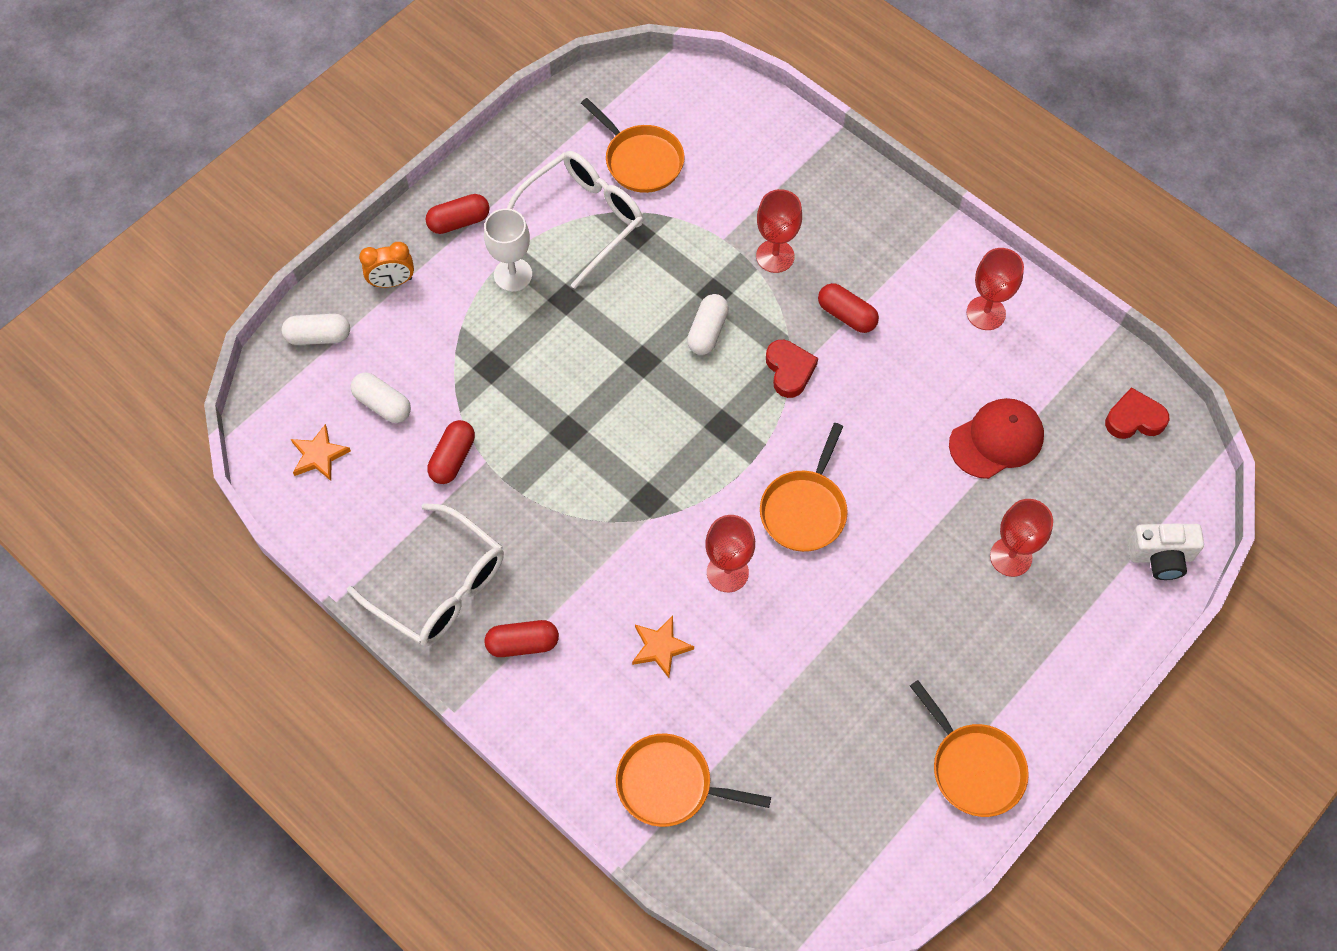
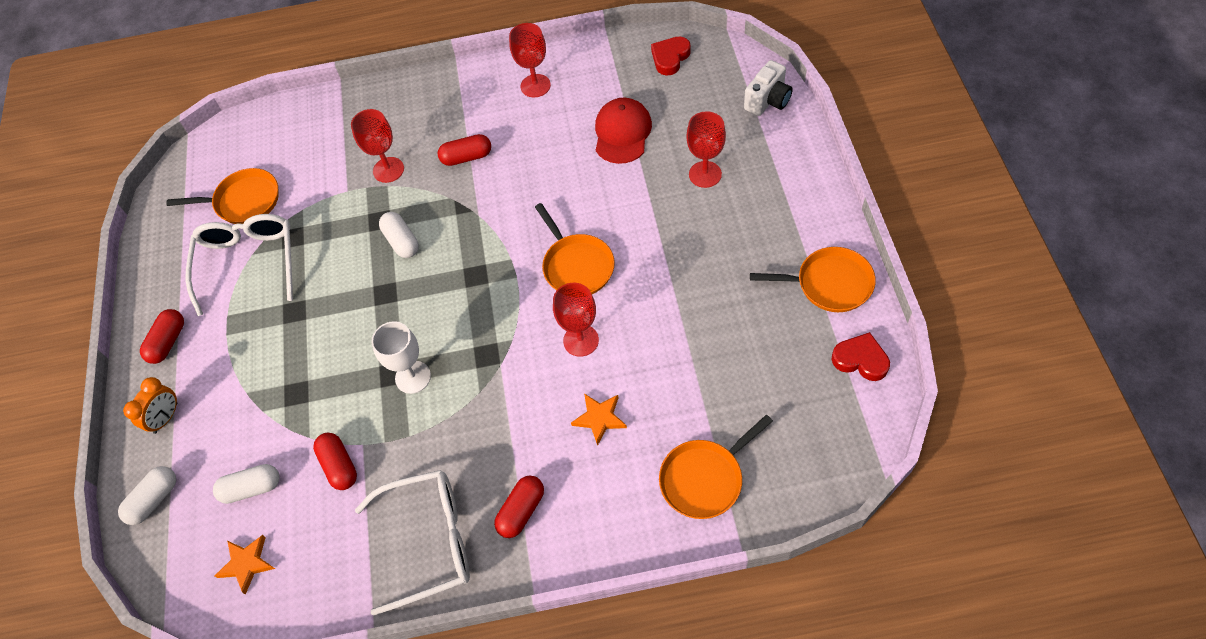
camera: 45 degrees left, 5 degrees down
white goblet [484,208,532,292] -> white goblet moved to [372,321,431,394]
red heart [766,340,818,398] -> red heart moved to [832,332,890,381]

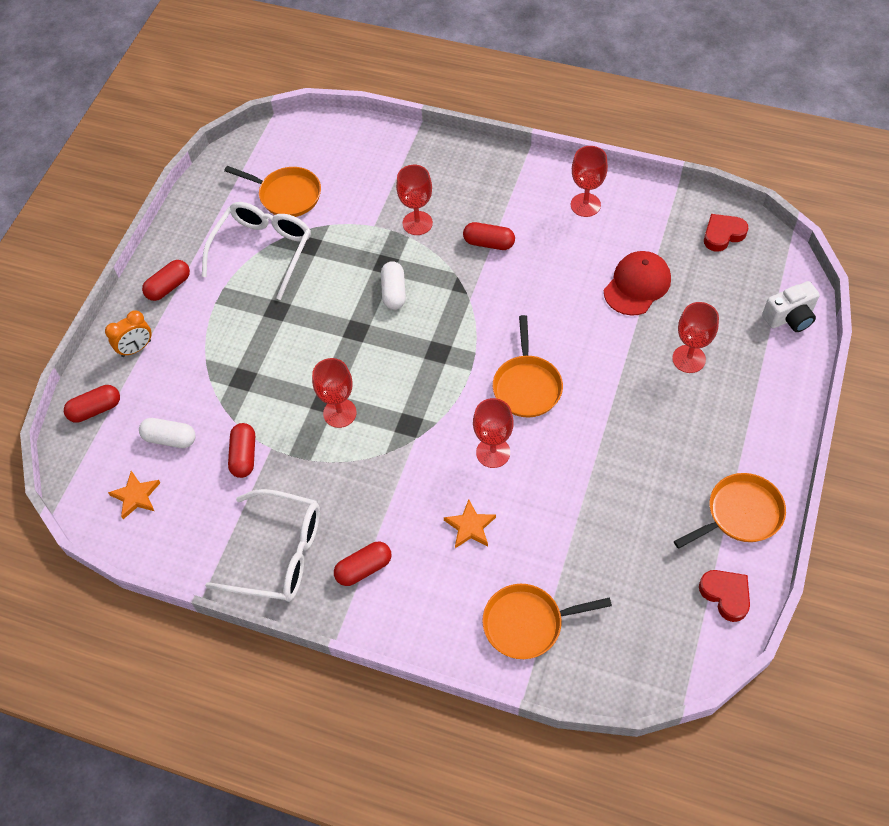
camera: 25 degrees right, 0 degrees up
white capsule [118,466,176,525] -> red capsule [64,385,120,423]
white goblet [372,321,431,394] -> red goblet [312,358,357,428]
orange pan [750,247,876,312] -> orange pan turned 60 degrees counterclockwise [674,473,786,549]

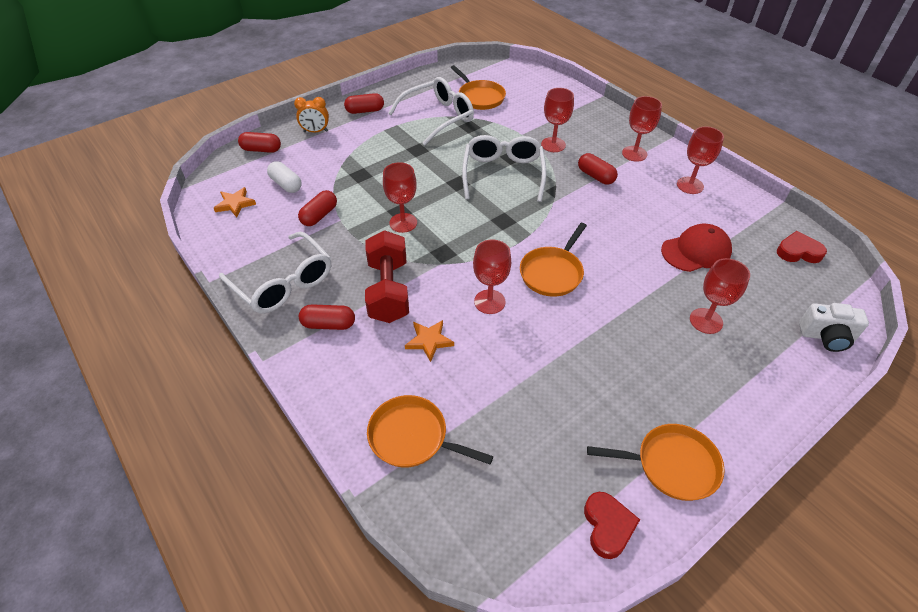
camera: 30 degrees right, 10 degrees down
white capsule [381,261,406,310] -> white glasses [462,135,546,202]
none -> red dumbbell [365,230,409,323]
none -> red goblet [622,96,662,162]

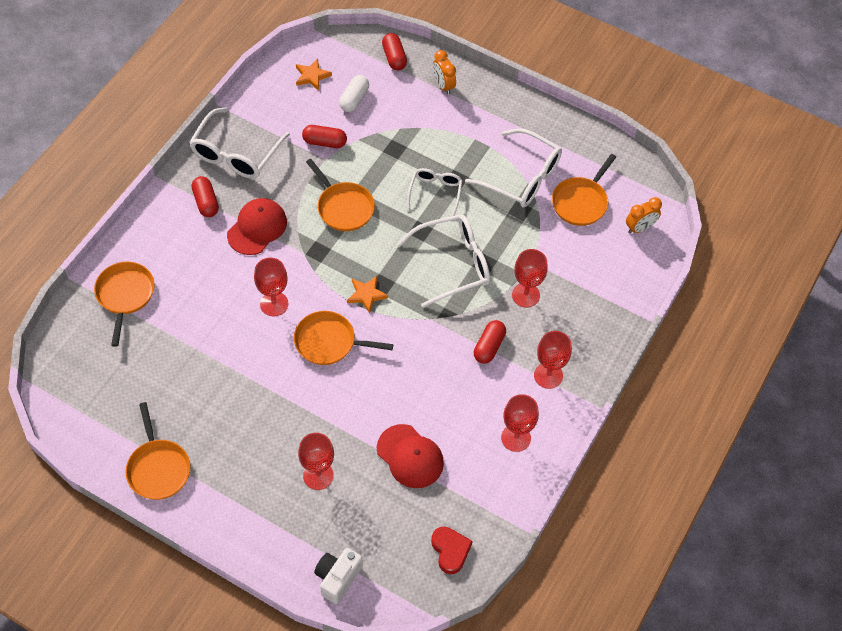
camera: 65 degrees right, 10 degrees up
red capsule [344,93,384,114] -> none
red dumbbell [365,230,409,323] -> red cap [227,198,287,255]
red goblet [383,162,417,233] -> orange pan [306,159,375,231]
orange star [405,320,454,362] -> orange star moved to [347,276,388,314]
red heart [584,492,640,559] -> none
white camera [799,303,869,352] -> white camera turned 45 degrees clockwise [314,548,363,604]
none -> white glasses [407,168,462,216]
none -> orange clock [626,197,662,234]

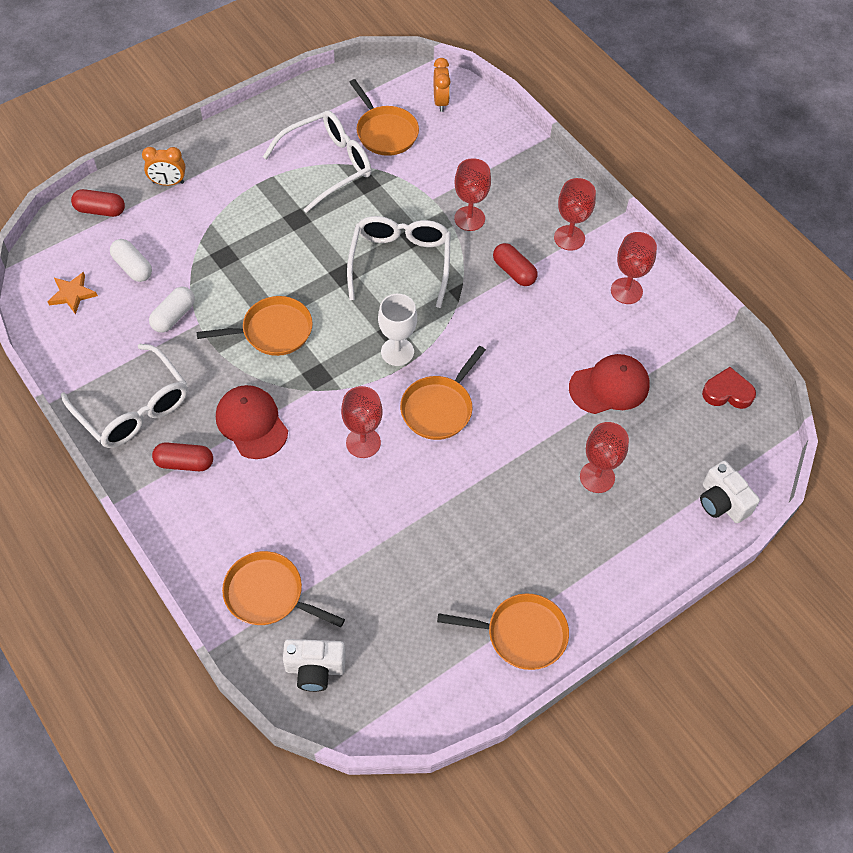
camera: 65 degrees left, 0 degrees up
red capsule [302,125,347,148] -> white capsule [149,287,195,333]
orange star [347,276,388,314] -> white goblet [378,294,417,366]
white glasses [407,168,462,216] -> none
none -> white camera [283,639,346,692]

